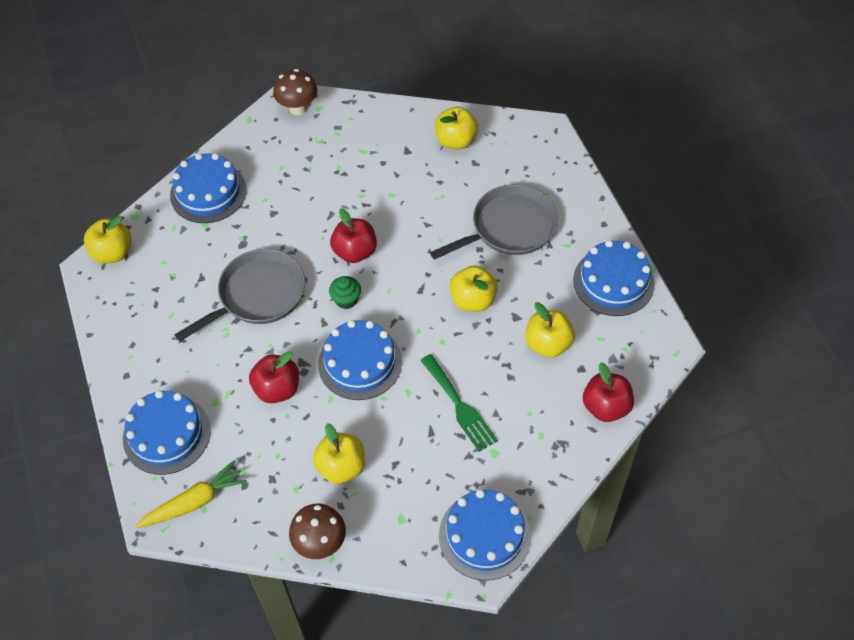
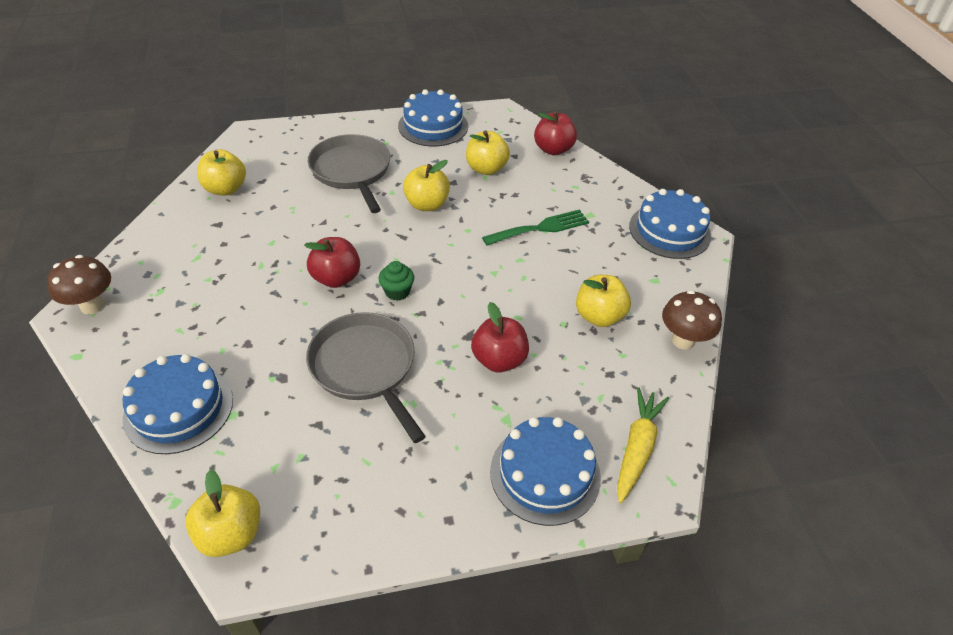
camera: 85 degrees left, 10 degrees down
yellow carrot [135,460,247,528] -> yellow carrot turned 45 degrees clockwise [617,387,669,503]
blue cake [318,320,402,400] -> none

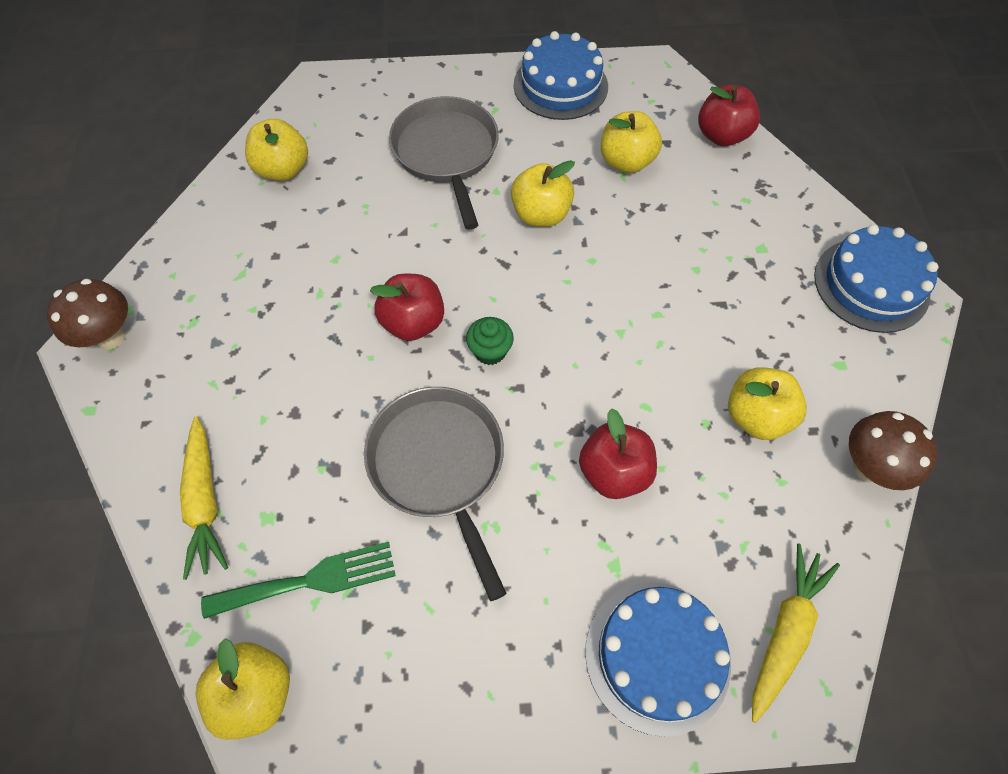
camera: 10 degrees right, 15 degrees up
blue cake [123,354,233,454] -> yellow carrot [180,416,228,580]
green fork [482,209,589,245] -> green fork moved to [201,542,396,619]

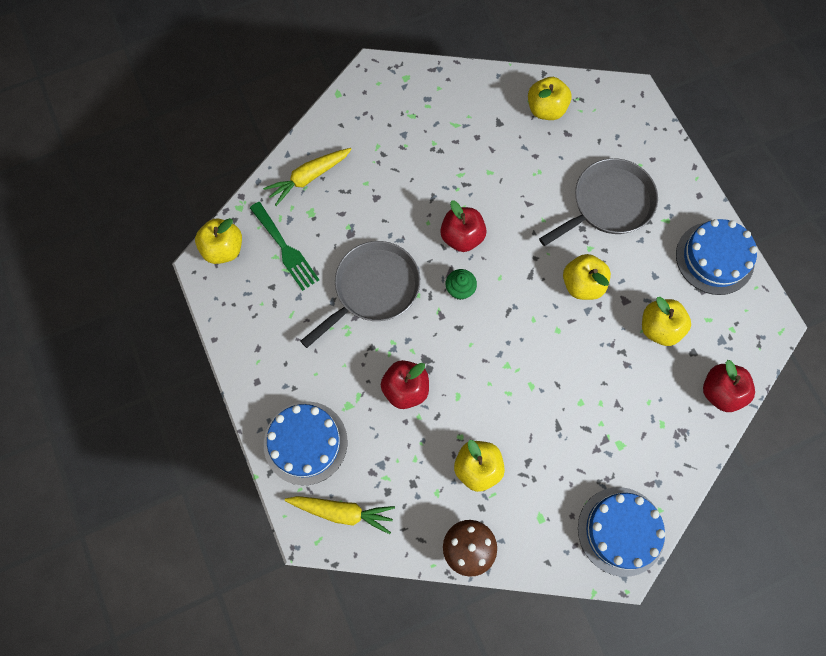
camera: 70 degrees right, 10 degrees up
brown mushroom [47,279,128,349] -> none

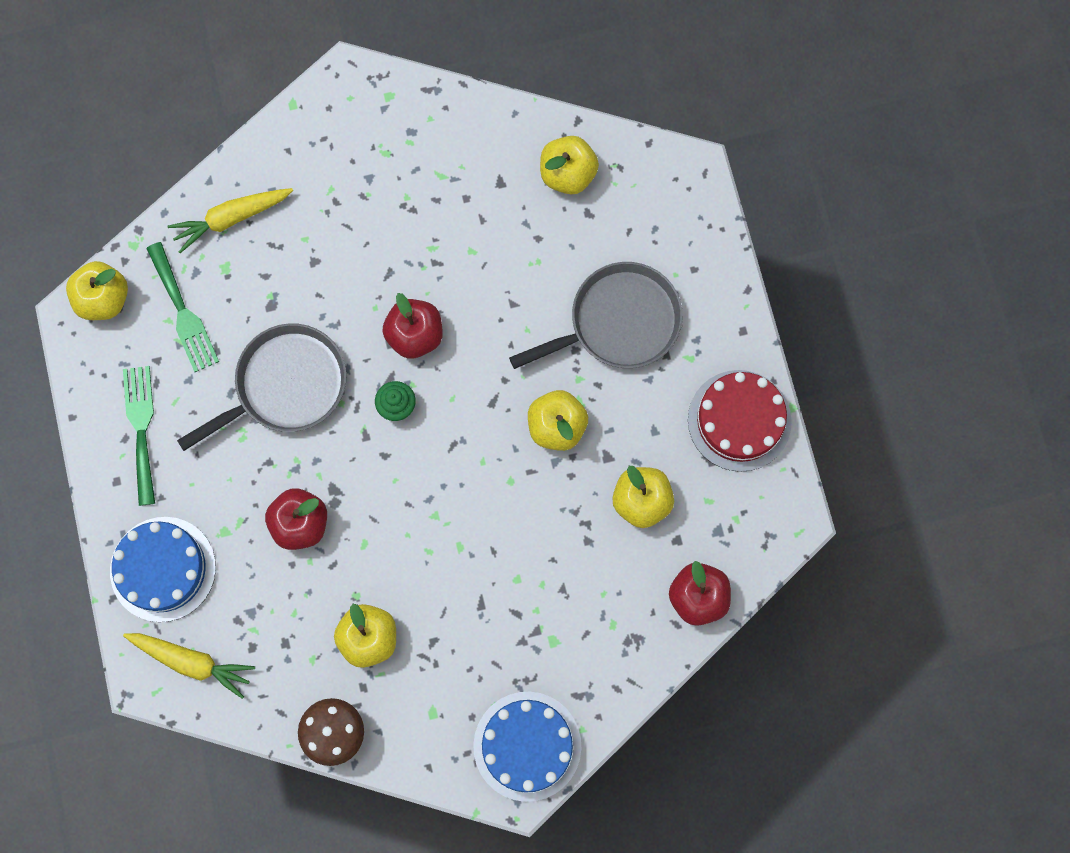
camera: 10 degrees right, 5 degrees up
blue cake [676,219,758,295] -> red cake [688,370,792,472]
none -> green fork [123,366,155,506]

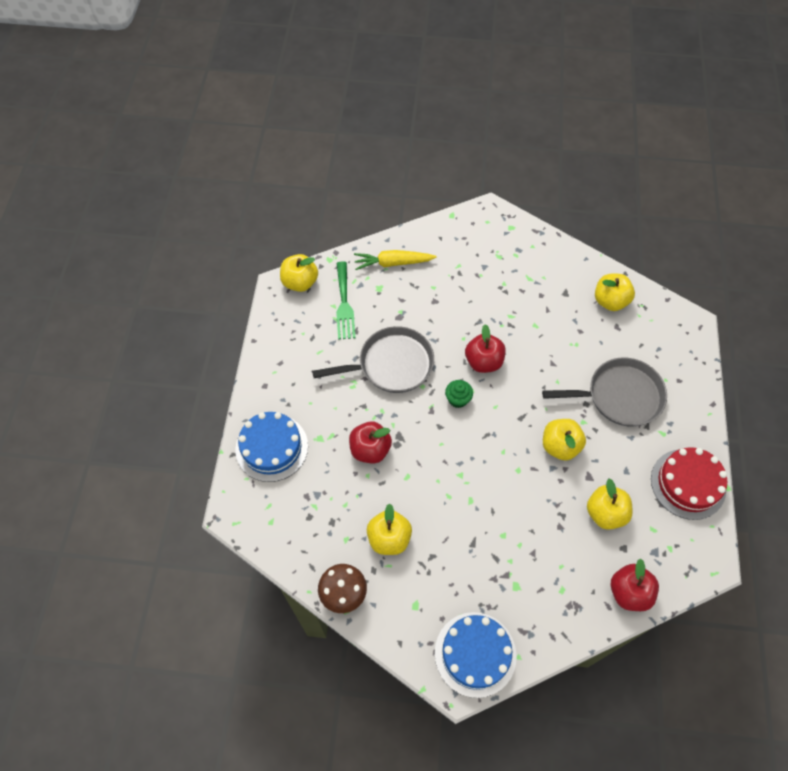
camera: 20 degrees right, 15 degrees down
green fork [123,366,155,506] -> none
yellow carrot [123,633,255,699] -> none

